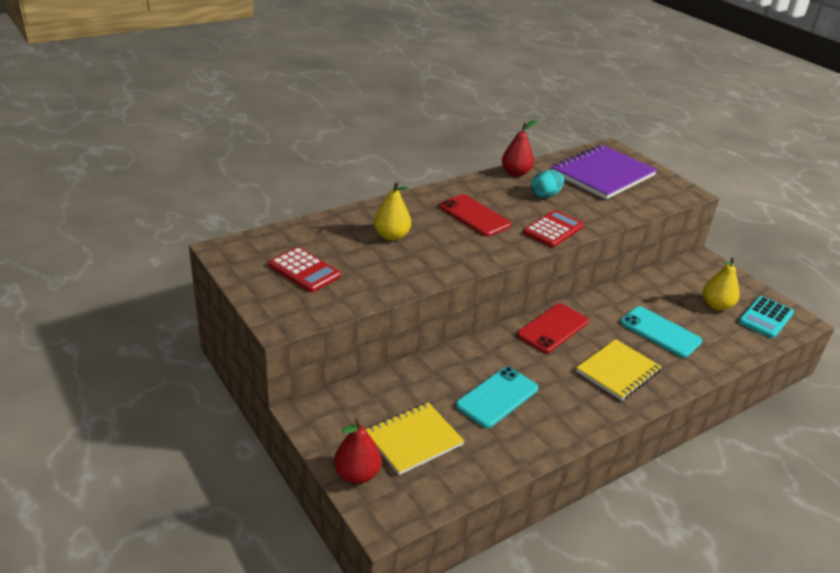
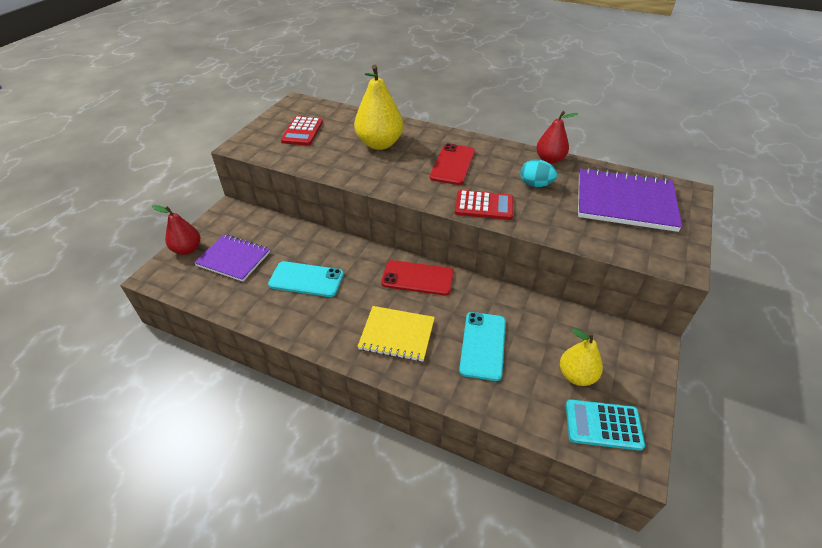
camera: 60 degrees right, 10 degrees up
yellow notebook [366,402,464,475] -> purple notebook [194,234,270,282]
yellow pear [374,181,411,241] -> yellow pear [354,65,403,150], size x1.59

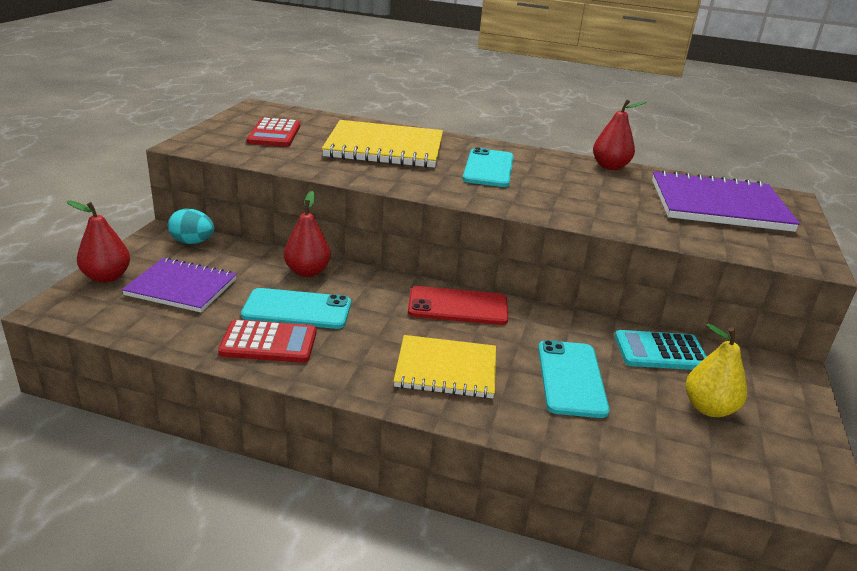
camera: 10 degrees left, 15 degrees down
yellow pear [354,65,403,150] -> yellow notebook [322,120,443,168]
red phone [430,143,475,185] -> turquoise phone [463,147,514,187]
red calculator [455,190,513,220] -> red calculator moved to [218,319,317,363]
turquoise egg [520,159,557,187] -> turquoise egg moved to [168,208,214,244]
turquoise calculator [566,399,645,451] -> turquoise calculator moved to [615,330,707,370]
none -> red pear [284,191,331,277]

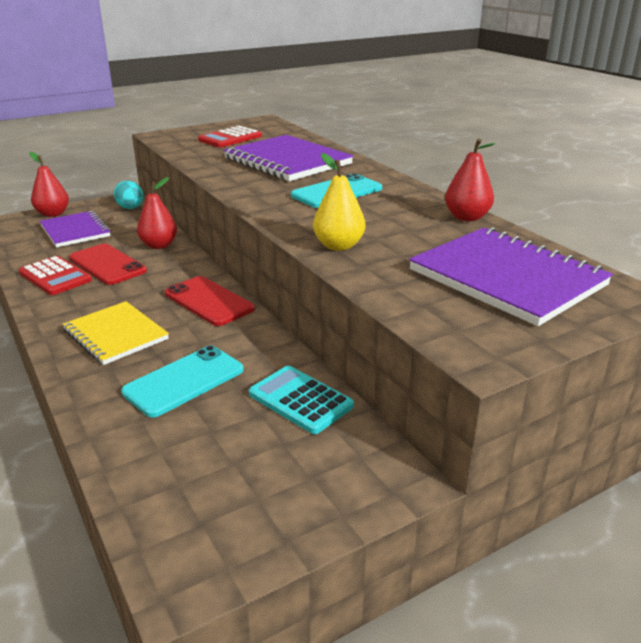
camera: 45 degrees right, 0 degrees up
turquoise phone [241,288,351,329] -> red phone [69,244,147,285]
yellow notebook [322,120,443,168] -> purple notebook [224,135,353,181]
yellow pear [686,324,747,417] -> yellow pear moved to [313,153,365,251]

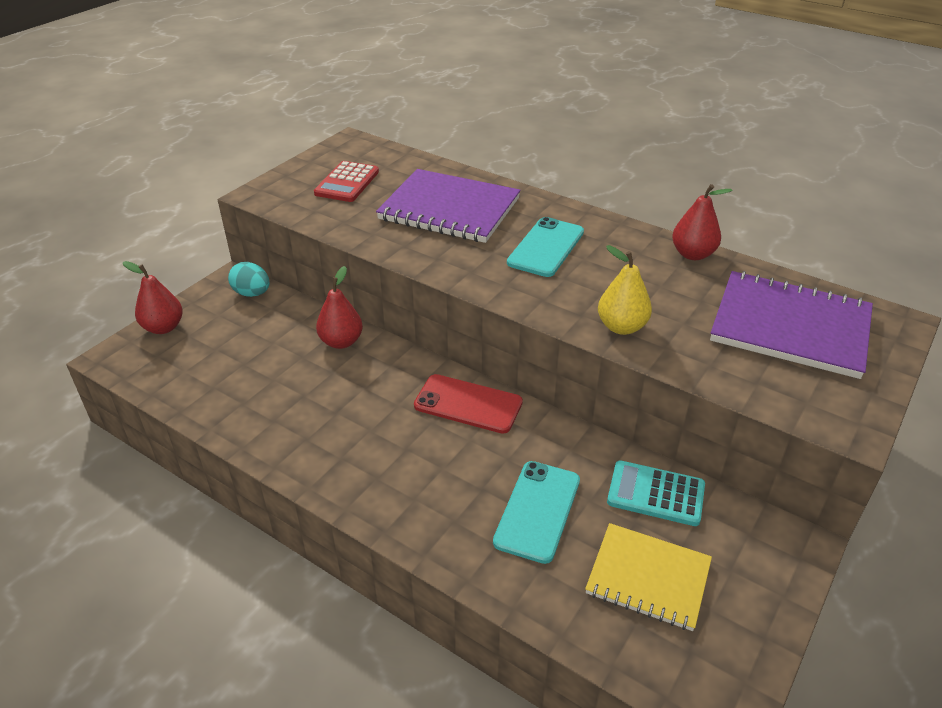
camera: 25 degrees left, 10 degrees up
red calculator [19,256,92,295] -> none
purple notebook [40,211,111,247] -> none
yellow notebook [63,301,169,365] -> yellow notebook moved to [585,523,712,631]
red phone [69,244,147,285] -> none

